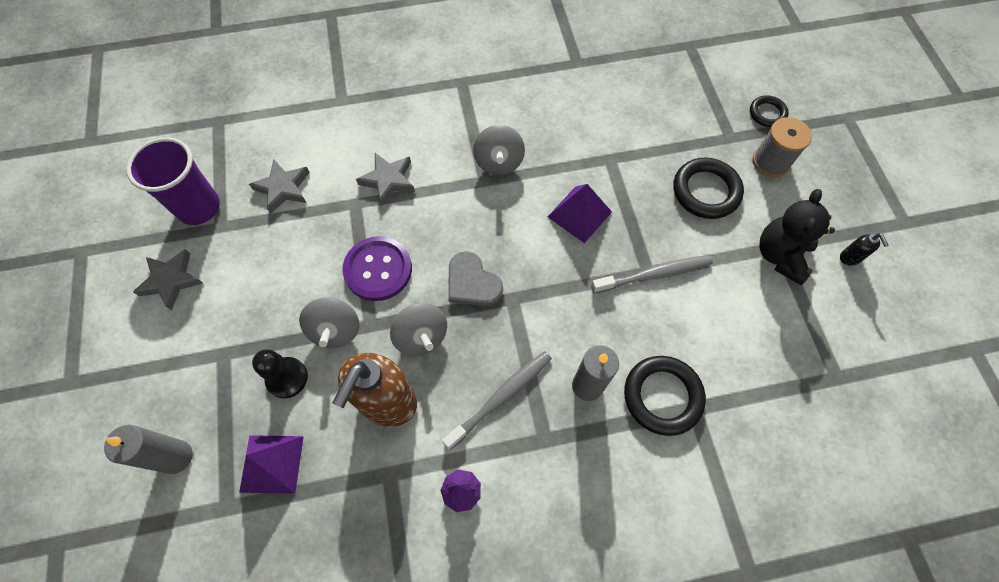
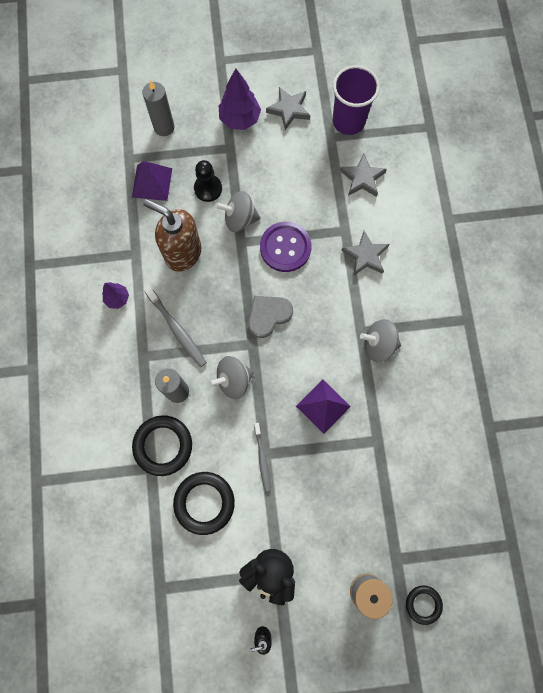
camera: 95 degrees right, 10 degrees up
grey spinning top [390,303,447,356] -> grey spinning top moved to [209,356,254,399]
grey toothbrush [591,255,713,293] -> grey toothbrush [254,423,271,492], size x0.66
black ring [674,158,744,219] -> black ring moved to [173,472,235,535]
none -> purple tree [219,68,261,130]

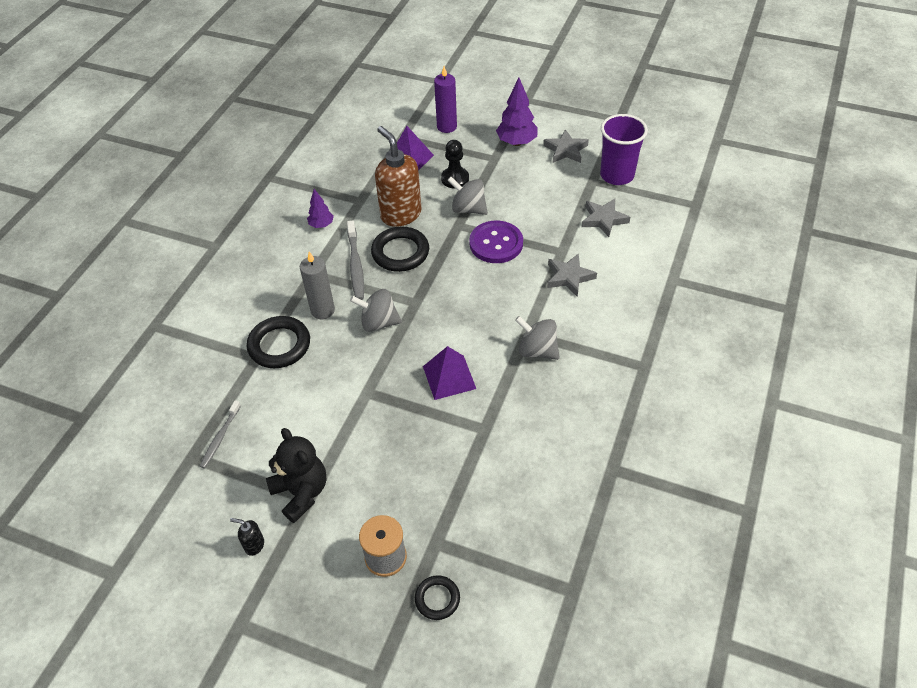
camera: 30 degrees right, 25 degrees down
grey candle [142,80,174,136] -> purple candle [434,66,457,133]
black ring [173,472,235,535] -> black ring moved to [371,227,429,272]
grey heart [248,296,293,338] -> none
grey toothbrush [254,423,271,492] -> grey toothbrush moved to [200,401,241,468]

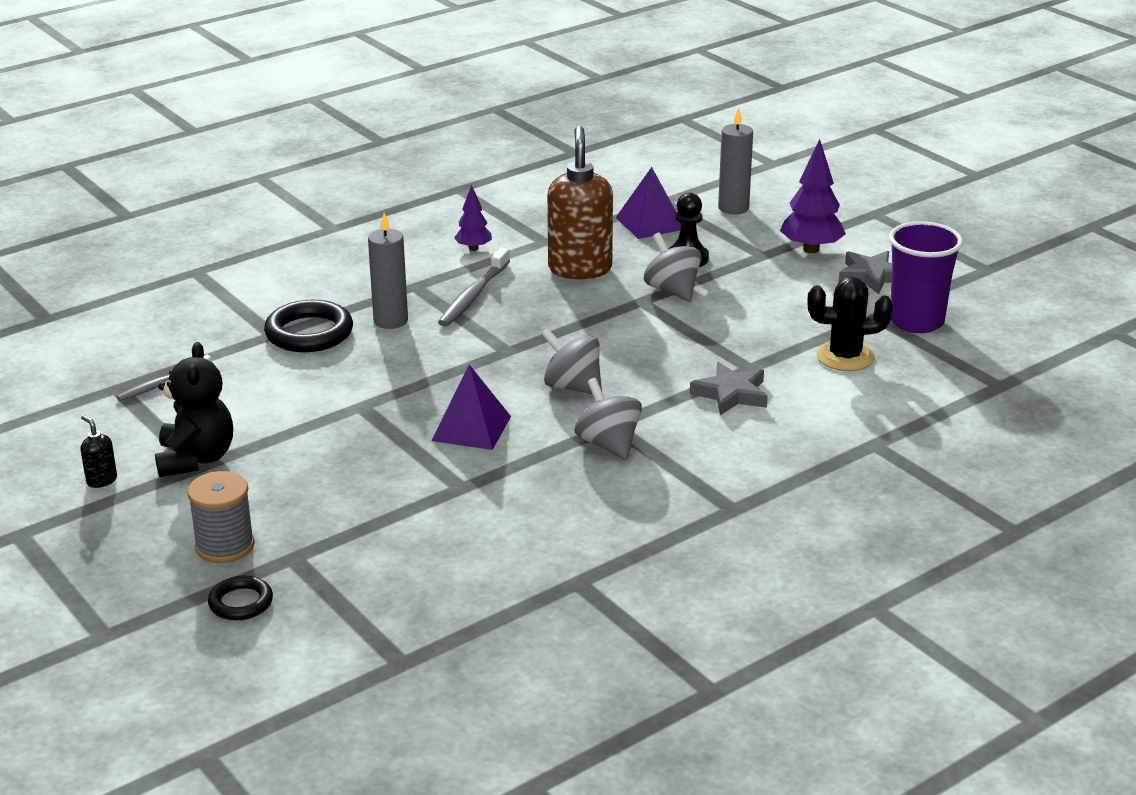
camera: 30 degrees right, 20 degrees down
grey spinning top [350,289,402,332] -> grey spinning top moved to [541,328,602,394]
black ring [371,227,429,272] -> none
purple candle [434,66,457,133] -> grey candle [718,107,753,214]
purple button [469,221,523,263] -> none
grey star [582,199,630,237] -> black cactus [807,277,893,371]

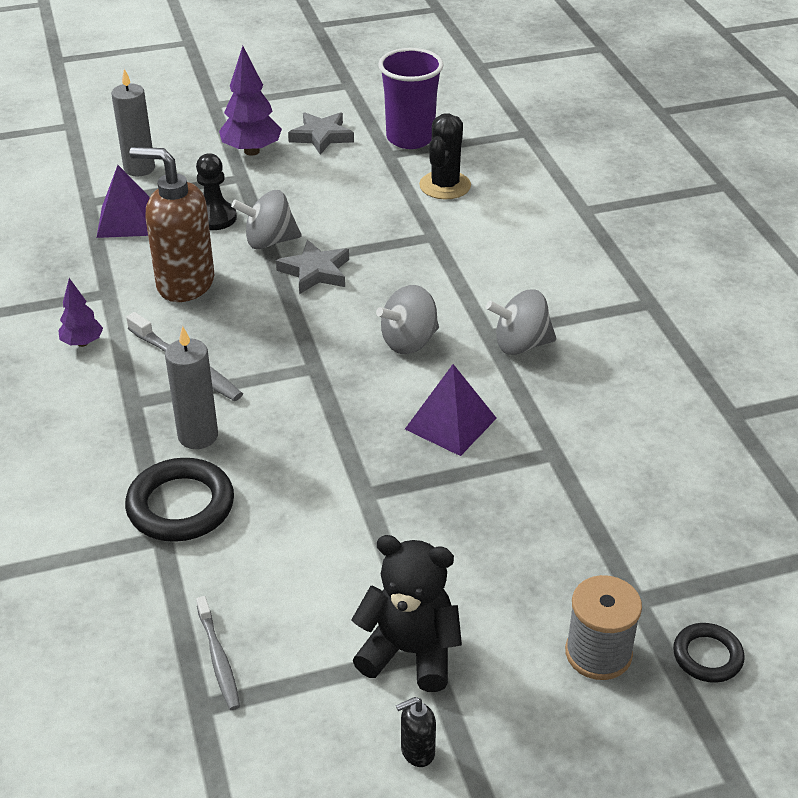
camera: 70 degrees left, 10 degrees up
grey star [690,362,768,415] -> grey star moved to [276,240,349,294]

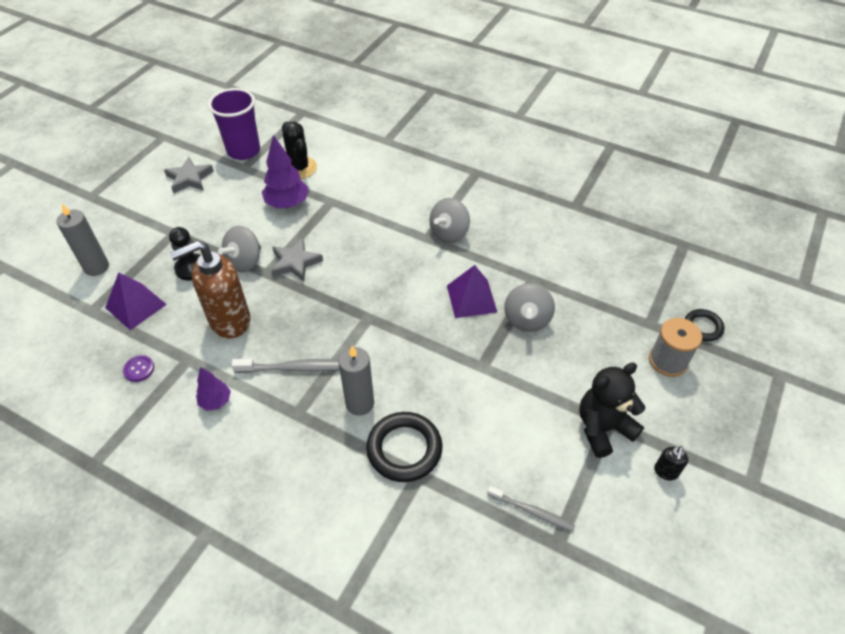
camera: 45 degrees left, 10 degrees up
purple tree [219,46,282,156] -> purple tree moved to [262,135,308,209]
grey spinning top [376,285,439,354] -> grey spinning top moved to [504,283,555,332]
none -> purple button [123,355,154,382]

